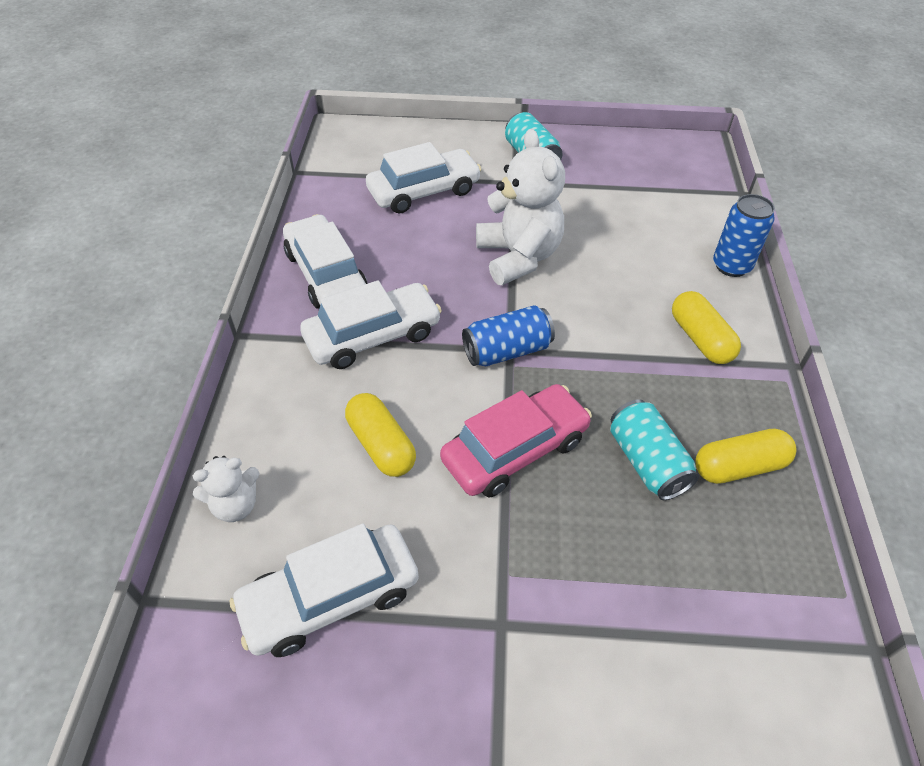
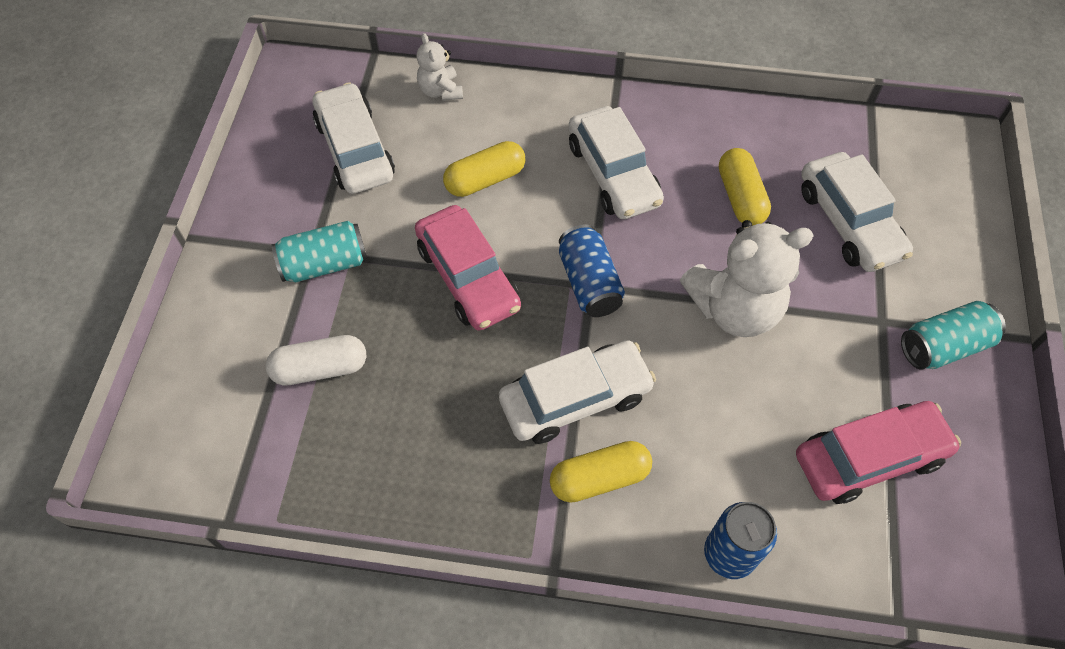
camera: 95 degrees right, 10 degrees up
white car [283,214,368,309] -> white car moved to [499,340,656,444]
turquoise can [610,399,699,500] -> turquoise can moved to [272,221,367,282]
yellow capsule [695,429,797,484] -> yellow capsule moved to [719,148,771,226]
none -> white capsule [266,335,366,386]
none -> pink car [796,401,961,504]

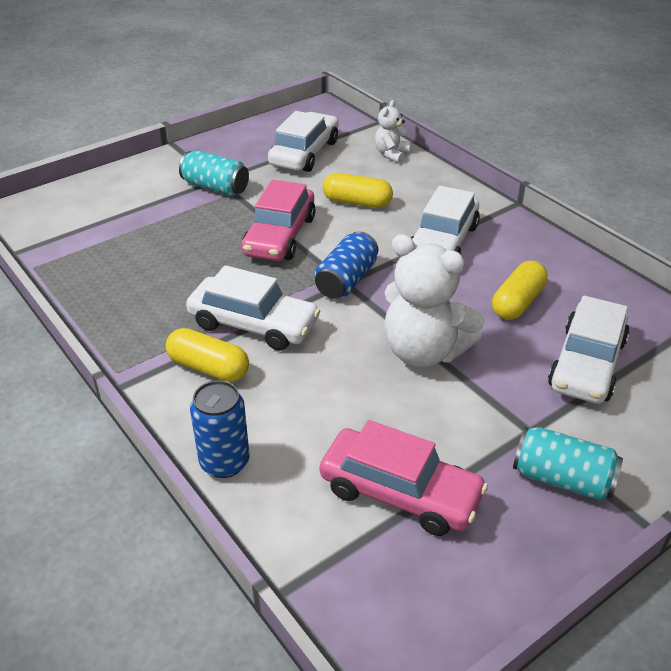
camera: 45 degrees right, 20 degrees down
white capsule [266,335,366,386] -> none

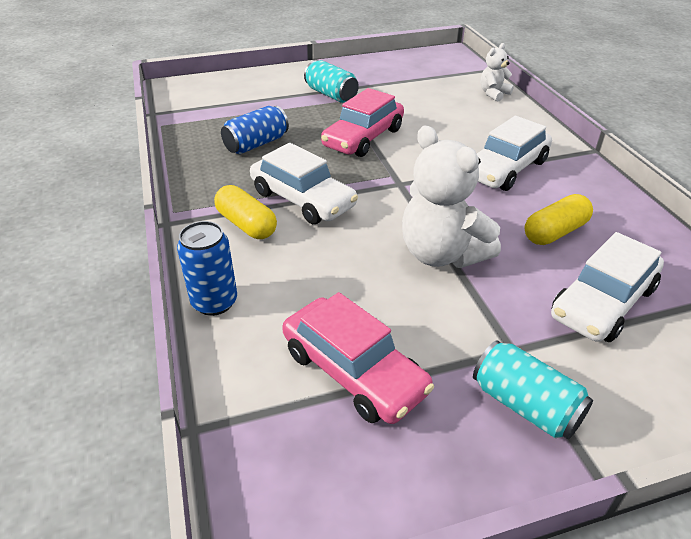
camera: 20 degrees right, 0 degrees up
white car [268,111,339,172] -> none
blue can [315,231,378,299] -> blue can moved to [221,106,289,154]
yellow capsule [323,173,393,208] -> none

